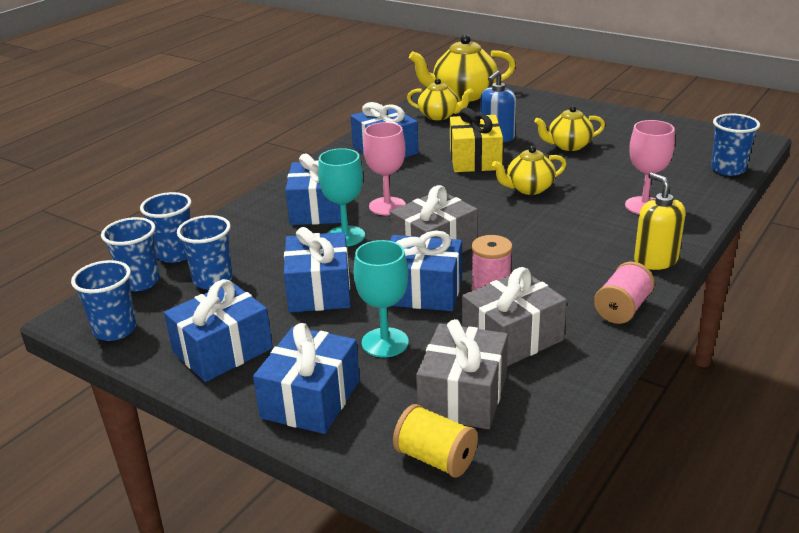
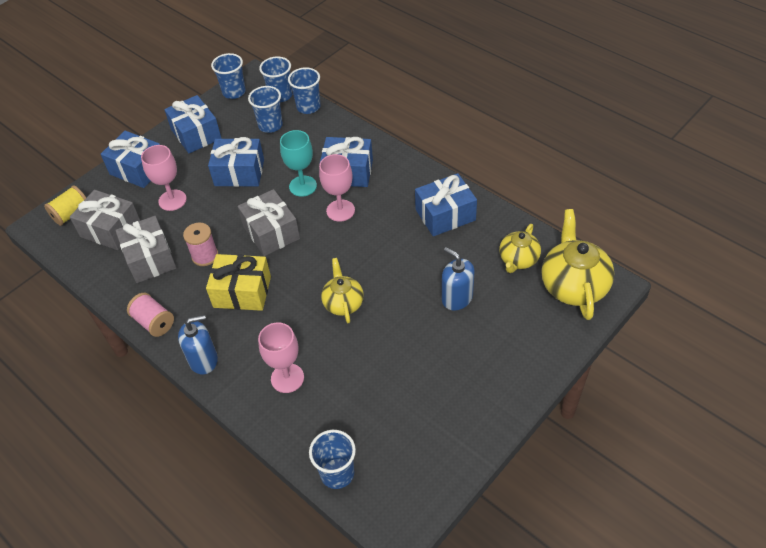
camera: 100 degrees right, 20 degrees up
turquoise goblet [354,240,409,357] -> pink goblet [141,145,187,211]
blue gift [390,230,462,311] -> none
yellow gift [450,108,503,172] -> yellow gift moved to [206,254,271,311]
yellow teapot [534,106,605,151] -> none
yellow soap dispenser [634,173,685,270] -> blue soap dispenser [178,315,218,374]

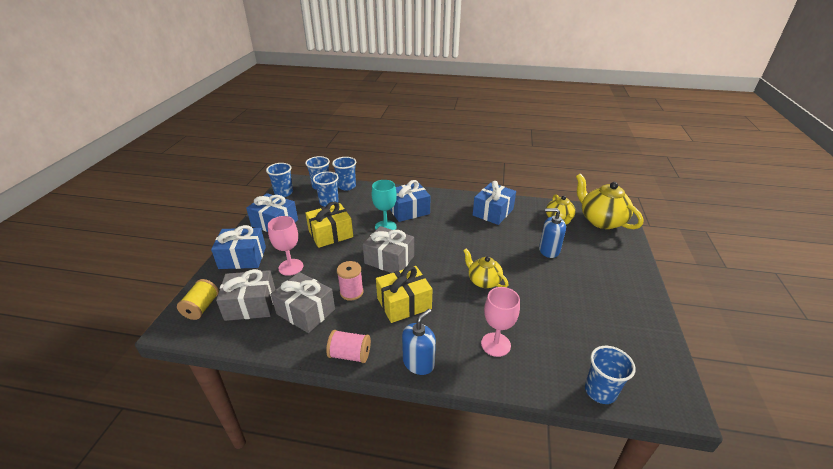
camera: 35 degrees left, 15 degrees down
blue gift [208,137,264,187] -> yellow gift [306,202,353,248]
pink goblet [319,154,355,222] -> none

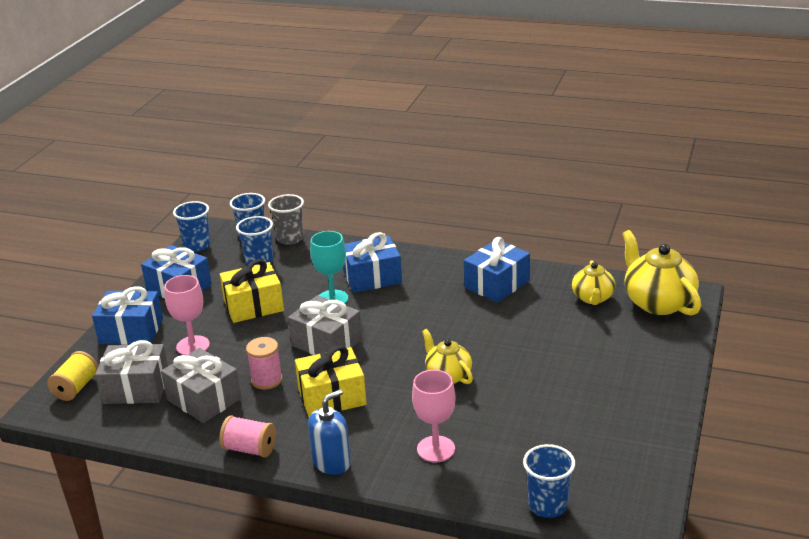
camera: 10 degrees right, 5 degrees down
blue cup [332,157,356,190] -> grey cup [268,194,304,245]
blue soap dispenser [539,208,566,258] -> none

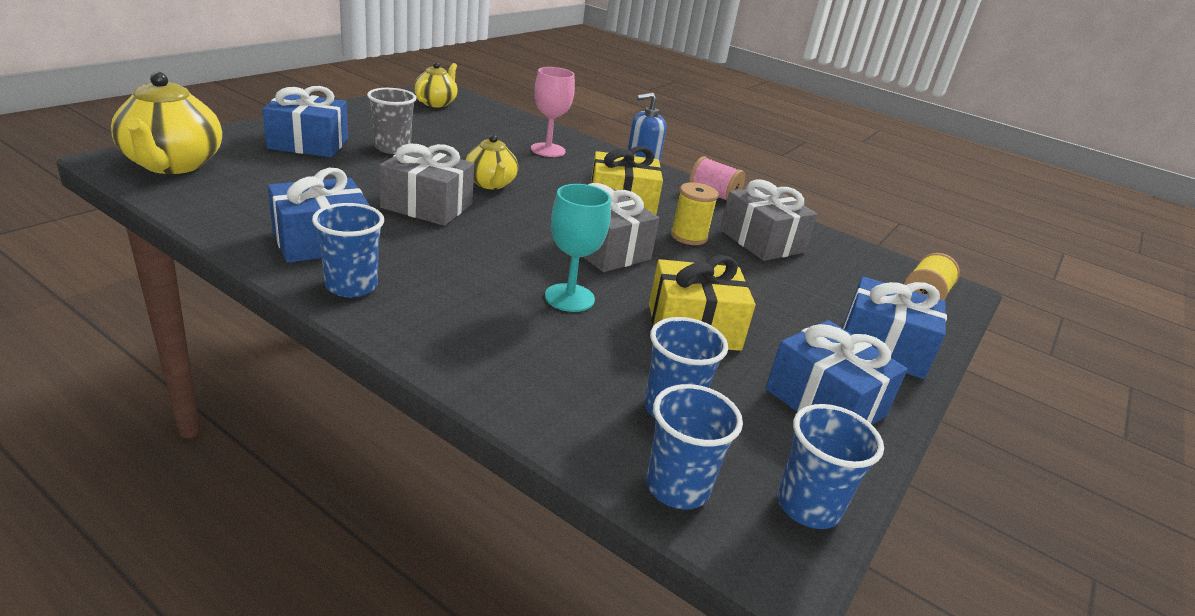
camera: 170 degrees left, 0 degrees up
grey gift [95,340,168,404] -> grey gift moved to [379,144,474,226]
pink goblet [164,275,210,355] -> none
pink spool [246,337,283,390] -> yellow spool [671,182,719,245]
grey cup [268,194,304,245] -> grey cup moved to [367,88,417,154]
blue gift [343,232,402,293] -> blue gift moved to [263,86,348,157]
blue cup [523,444,575,518] -> blue cup moved to [312,203,384,297]
yellow teapot [572,260,615,305] -> yellow teapot moved to [414,62,458,107]

